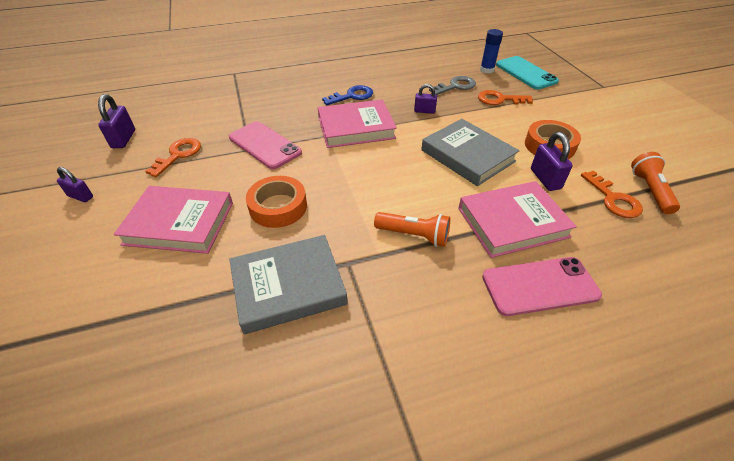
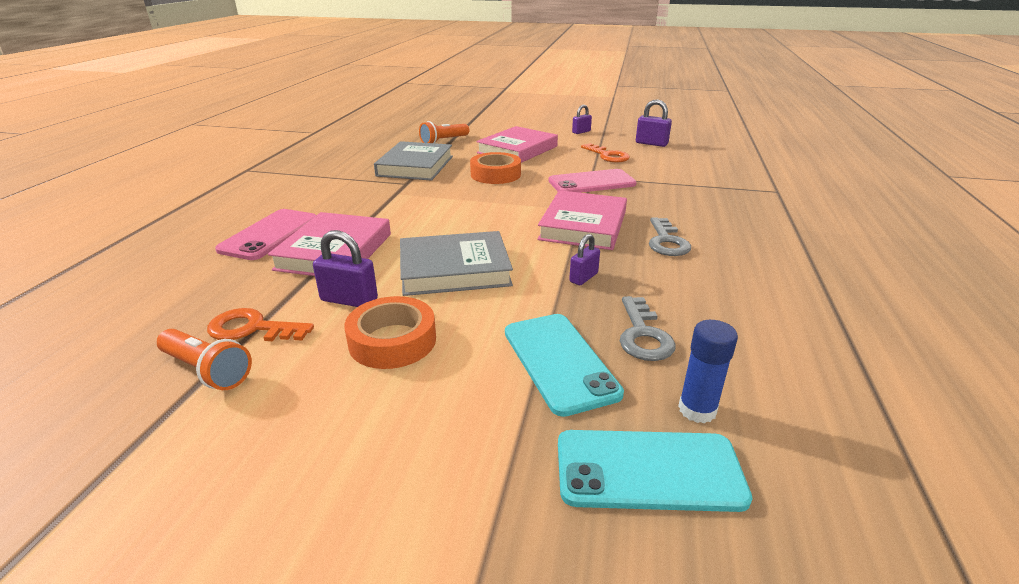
camera: 120 degrees right, 15 degrees down
blue key [322,85,373,105] -> grey key [649,217,691,256]
orange flashlight [374,212,450,247] -> orange flashlight moved to [419,121,469,143]
orange key [478,90,533,105] -> turquoise phone [505,314,624,417]

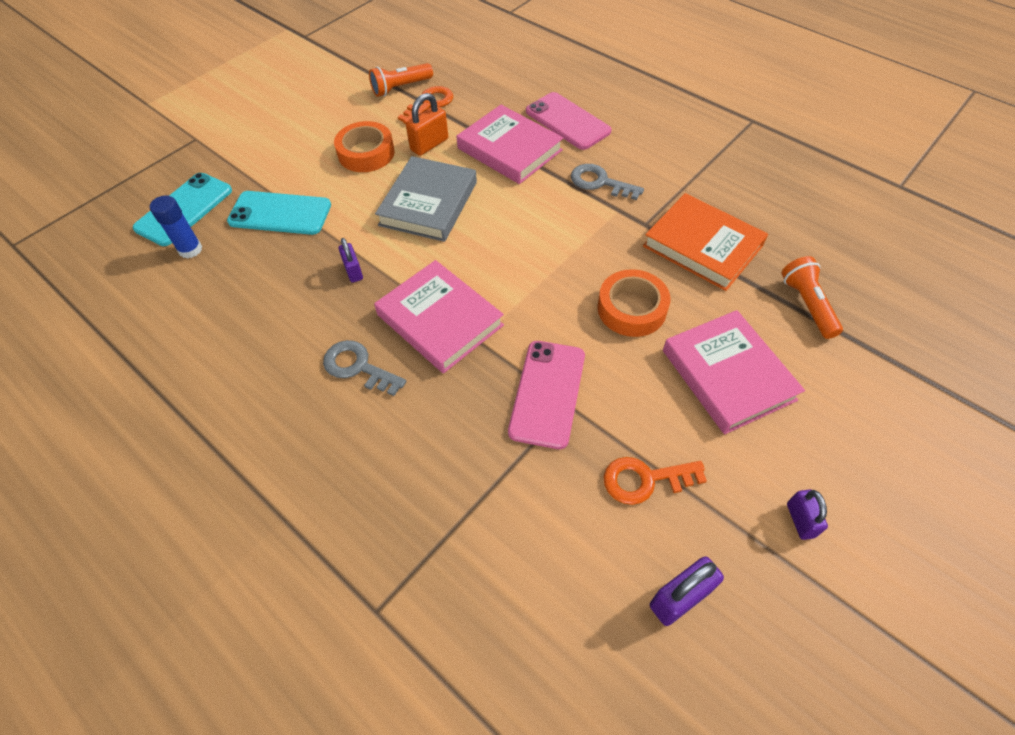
camera: 120 degrees right, 25 degrees up
purple padlock [313,230,378,307] -> orange padlock [406,93,448,156]
grey book [374,141,453,181] -> orange book [643,193,768,291]
grey key [620,296,676,361] -> grey key moved to [571,164,644,200]

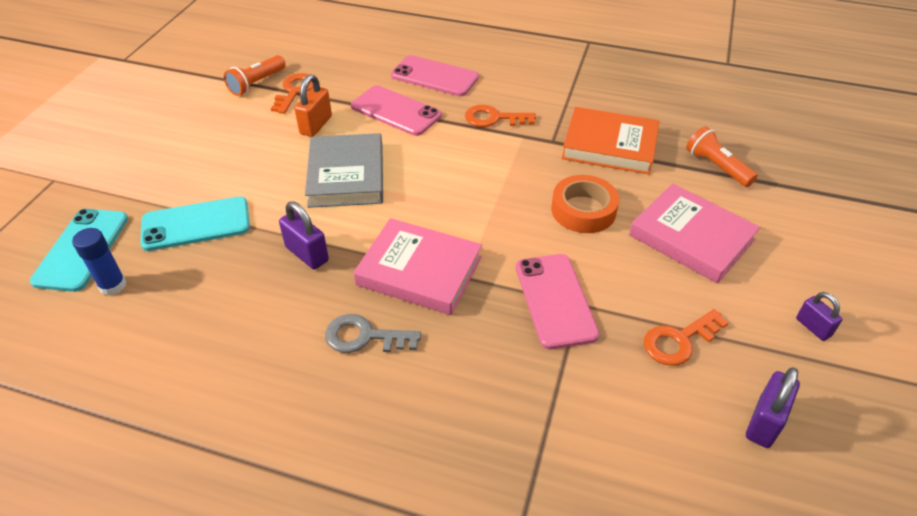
camera: 25 degrees left, 10 degrees down
orange tape [334,121,395,172] -> none
purple padlock [339,238,363,283] -> purple padlock [279,201,329,269], size x1.51
pink book [457,105,563,184] -> pink phone [351,85,442,136]
grey key [571,164,644,200] -> orange key [465,105,536,127]

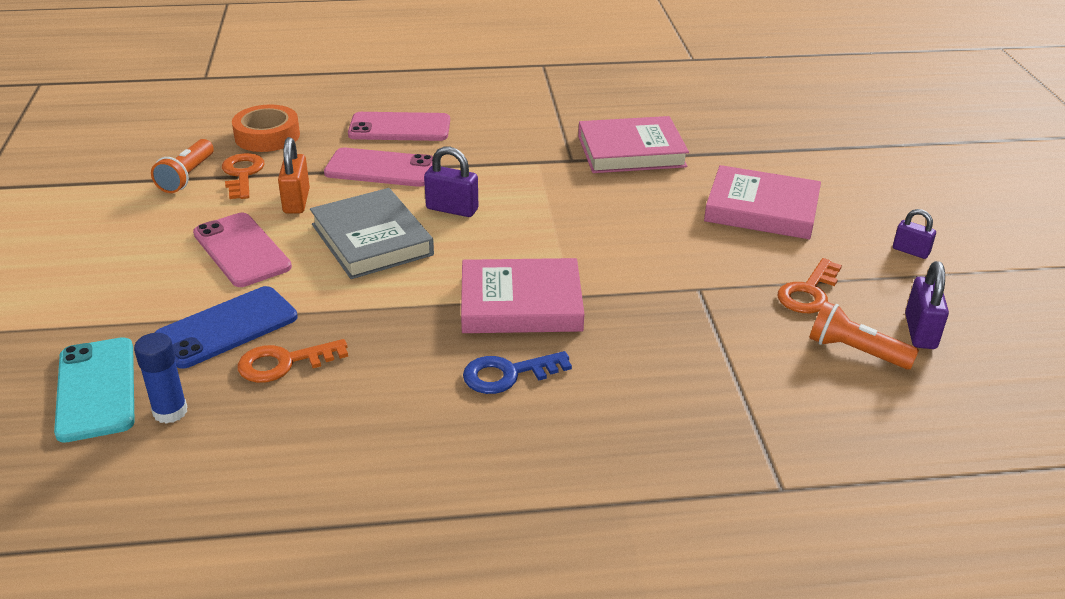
camera: 25 degrees left, 10 degrees down
turquoise phone [140,196,250,251] -> blue phone [155,286,298,369]
purple padlock [279,201,329,269] -> purple padlock moved to [424,147,478,217]
grey key [325,314,421,353] -> blue key [463,351,572,394]
orange key [465,105,536,127] -> orange key moved to [238,339,348,383]
pink phone [516,254,599,349] -> pink phone moved to [193,213,292,287]
orange tape [551,175,619,233] -> orange tape moved to [232,105,300,152]
orange book [562,107,660,175] -> pink book [578,116,689,173]
orange flashlight [686,126,758,187] -> orange flashlight moved to [809,301,919,370]

